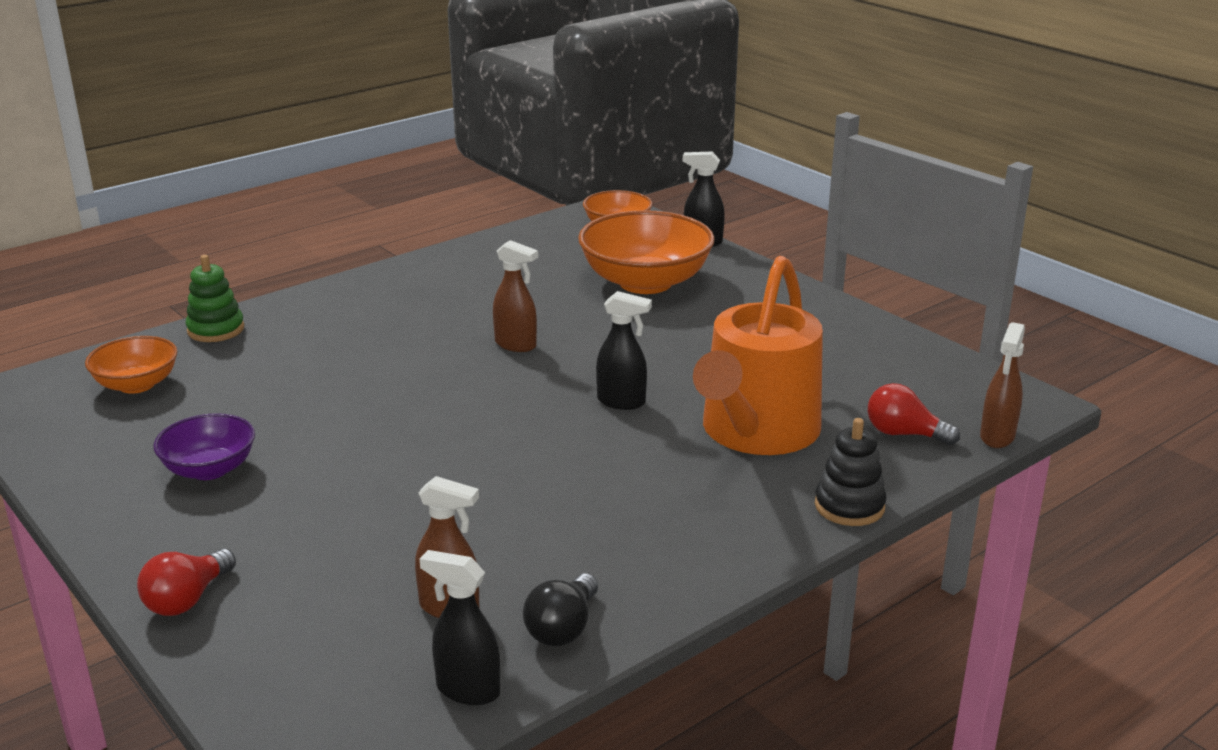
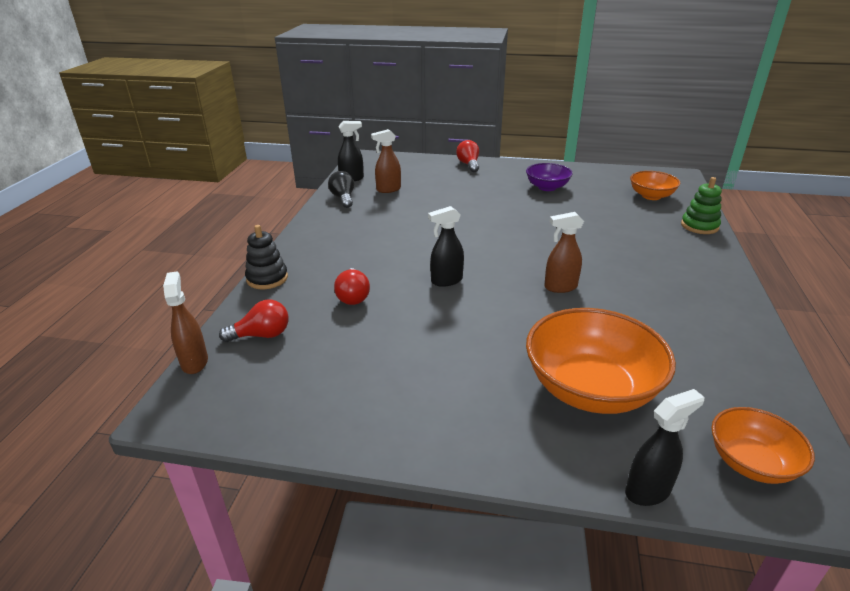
camera: 140 degrees right, 5 degrees up
orange watering can [693,256,823,455] -> red light bulb [334,268,370,305]

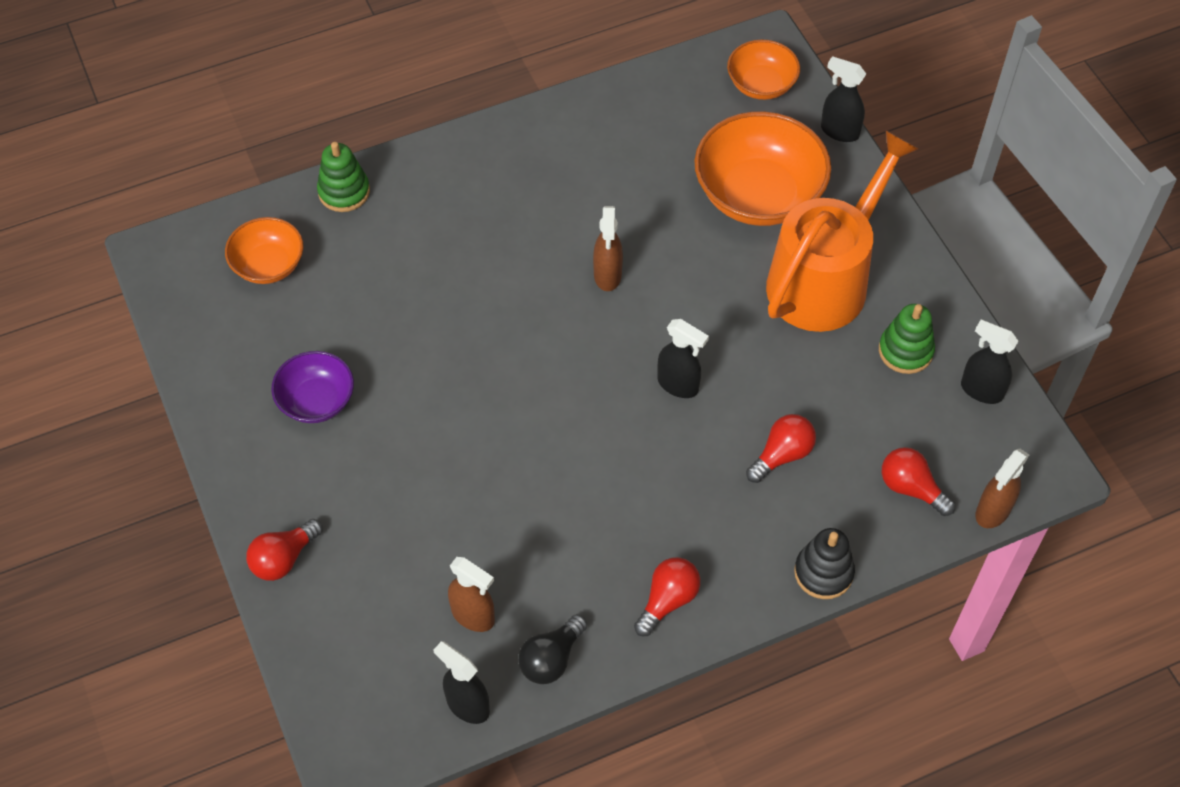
camera: 125 degrees left, 25 degrees up
brown spray bottle [544,212,584,293] -> brown spray bottle turned 45 degrees clockwise [593,206,623,291]
none -> red light bulb [634,557,700,636]
none -> orange watering can [766,131,919,332]
none -> green stacking toy [879,304,935,374]
none -> black spray bottle [961,320,1018,404]

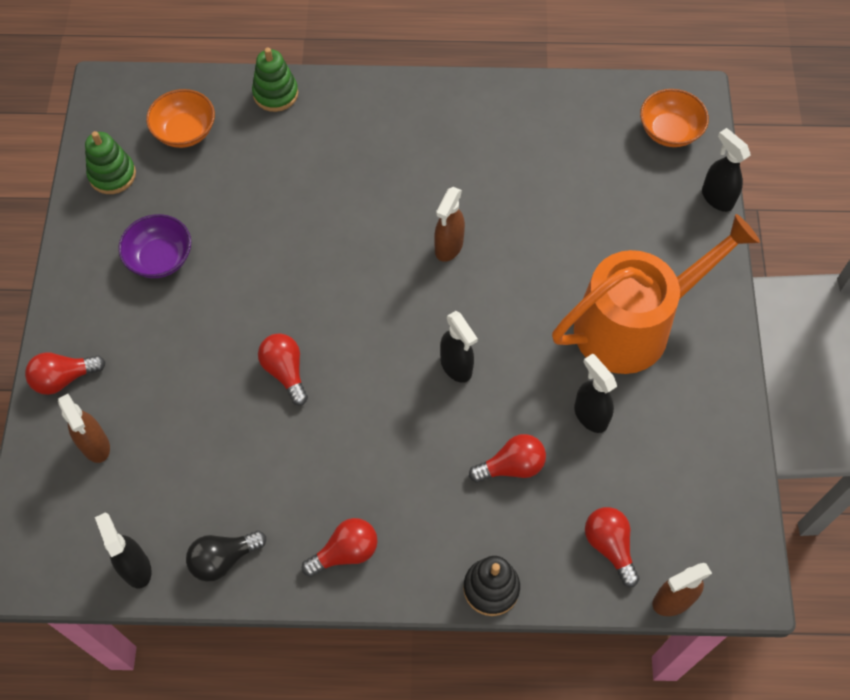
camera: 25 degrees right, 5 degrees up
brown spray bottle [448,557,495,632] -> brown spray bottle moved to [58,394,110,463]
orange bowl [694,111,831,226] -> none
green stacking toy [879,304,935,374] -> green stacking toy moved to [85,131,136,194]
black spray bottle [961,320,1018,404] -> black spray bottle moved to [574,354,617,433]
none -> red light bulb [258,333,308,406]

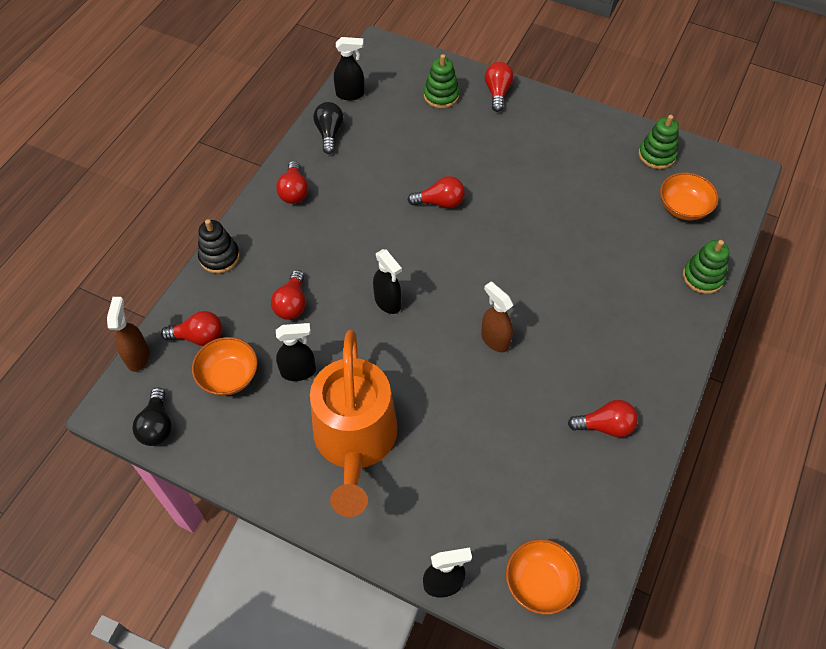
camera: 115 degrees right, 5 degrees down
brown spray bottle [58,394,110,463] -> green stacking toy [424,54,460,109]
purple bowl [118,214,191,278] -> none
black spray bottle [440,311,478,383] -> black spray bottle turned 120 degrees counterclockwise [373,249,402,314]
none -> black light bulb [132,388,172,446]
none -> orange bowl [192,337,258,396]
none -> red light bulb [568,400,638,437]

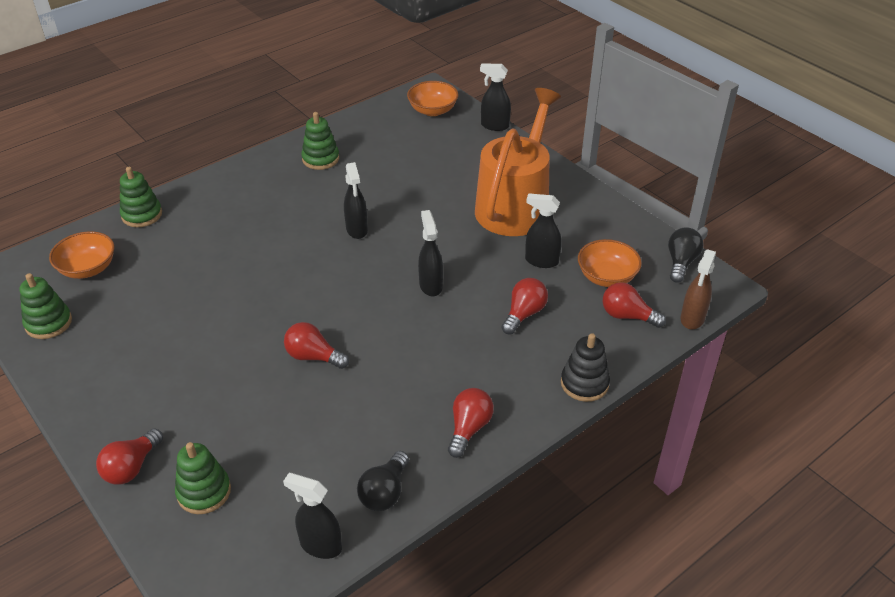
camera: 155 degrees left, 15 degrees down
brown spray bottle [481,282,513,352] -> black spray bottle [344,162,368,239]
red light bulb [568,400,638,437] -> green stacking toy [301,112,339,170]

